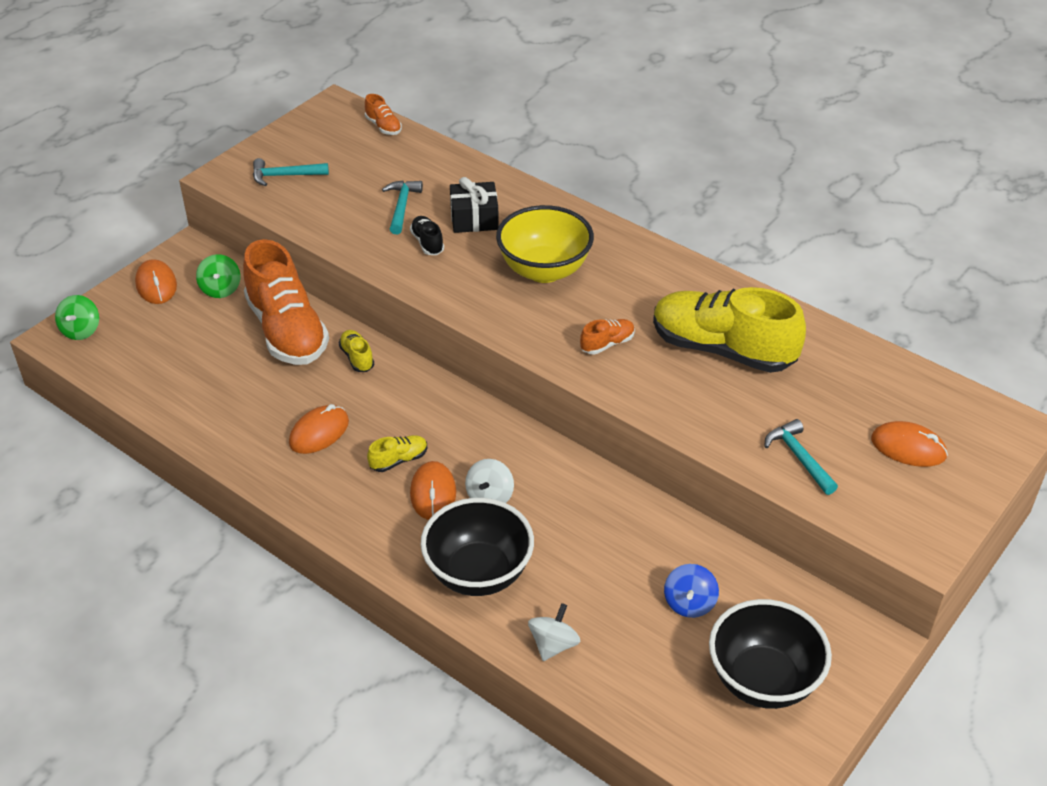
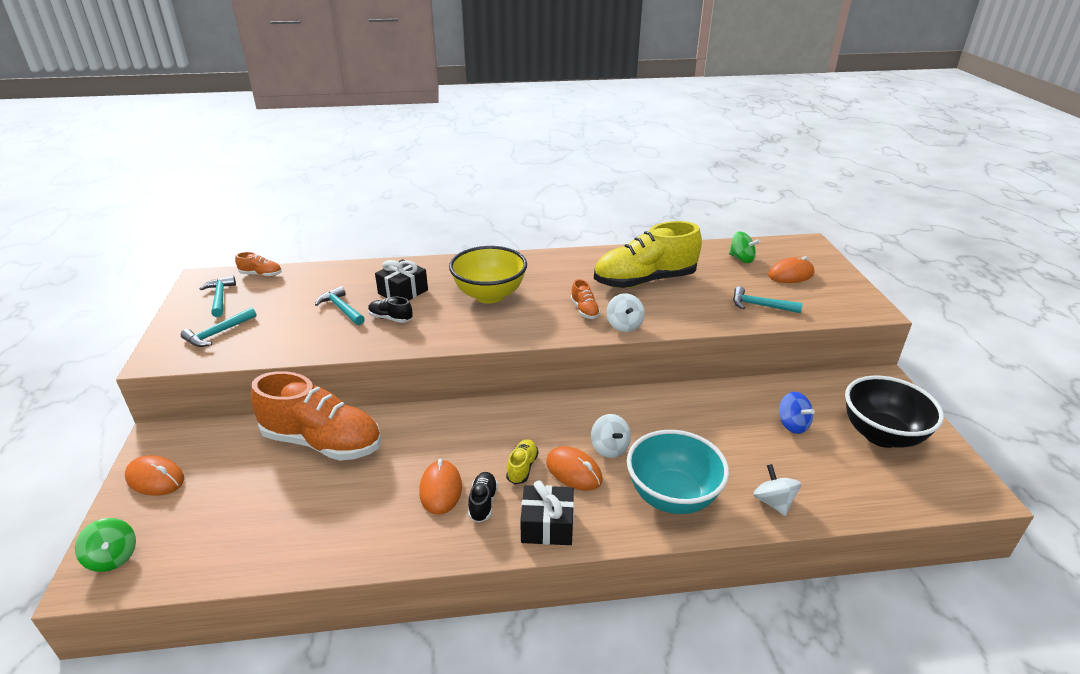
camera: 45 degrees left, 10 degrees down
green spinning top [196,254,240,298] -> green spinning top moved to [729,232,760,263]
yellow shoe [339,330,374,372] -> none
black bowl [420,498,534,596] -> turquoise bowl [627,430,729,514]
orange shoe [580,319,635,354] -> orange shoe turned 150 degrees clockwise [571,279,601,319]
none -> turquoise hammer [199,276,236,317]
none -> black shoe [468,472,498,523]
none -> black gift [520,480,574,545]
none -> white spinning top [607,293,645,332]

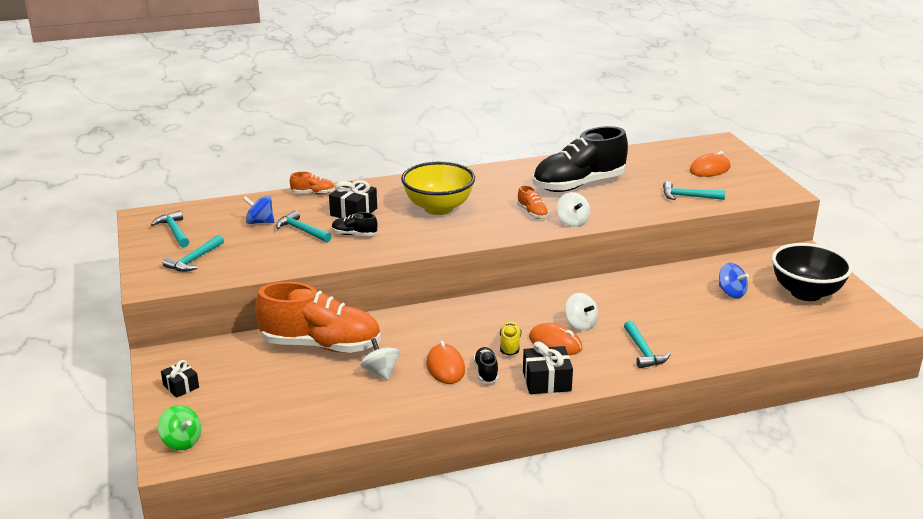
camera: 10 degrees left, 5 degrees down
orange mouse [125,455,184,496] -> black gift [161,360,199,398]
orange shoe [235,252,282,277] -> orange shoe moved to [290,172,335,194]
yellow shoe [594,221,702,288] -> black shoe [533,126,628,192]
turquoise bowl [627,430,729,514] -> turquoise hammer [624,321,670,369]
green spinning top [729,232,760,263] -> none
white spinning top [753,464,801,516] -> white spinning top moved to [361,338,400,380]
none -> blue spinning top [243,196,274,224]

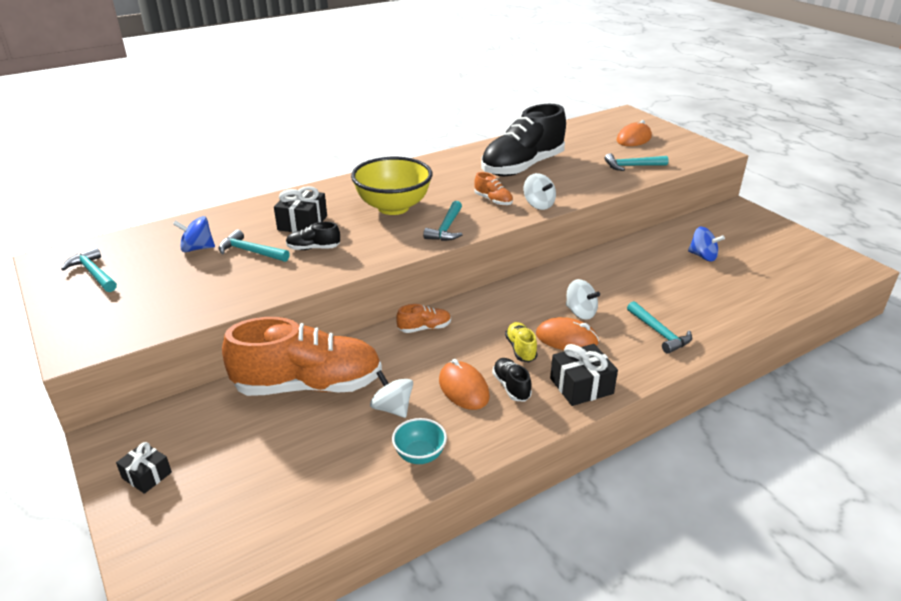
camera: 15 degrees left, 5 degrees up
green spinning top [158,405,201,450] -> none
turquoise hammer [163,235,224,272] -> turquoise hammer moved to [423,201,463,241]
orange shoe [290,172,335,194] -> orange shoe moved to [396,304,451,333]
black bowl [772,243,853,301] -> none
none -> turquoise bowl [392,418,447,464]

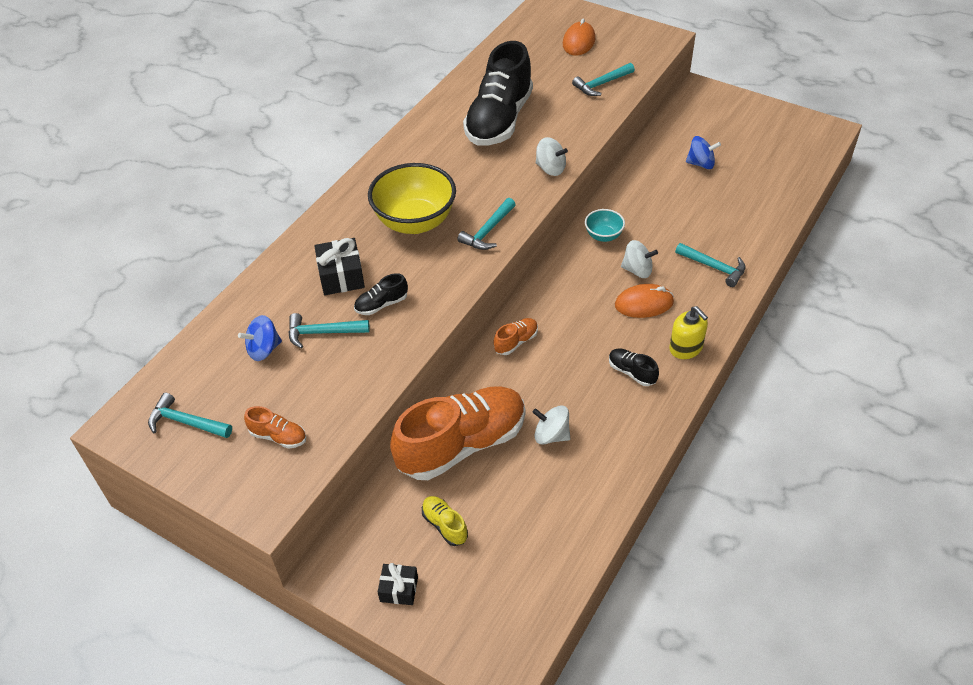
camera: 25 degrees left, 15 degrees up
turquoise bowl [392,418,447,464] -> turquoise bowl moved to [585,209,625,242]
turquoise hammer [423,201,463,241] -> turquoise hammer turned 45 degrees clockwise [457,198,516,250]
orange mouse [439,359,490,410] -> none
orange shoe [474,172,513,206] -> orange shoe moved to [244,406,306,449]
yellow shoe [505,322,537,362] -> yellow shoe moved to [422,496,468,546]
black gift [550,344,618,406] -> yellow soap dispenser [669,306,708,359]

